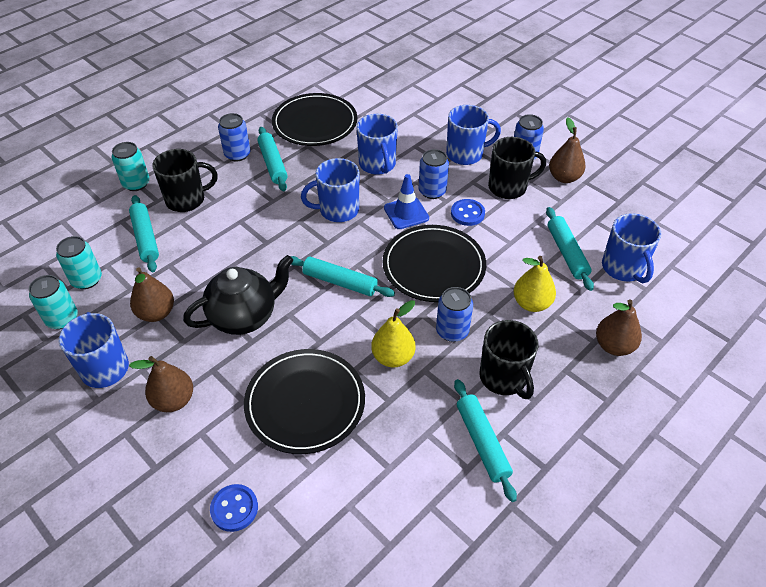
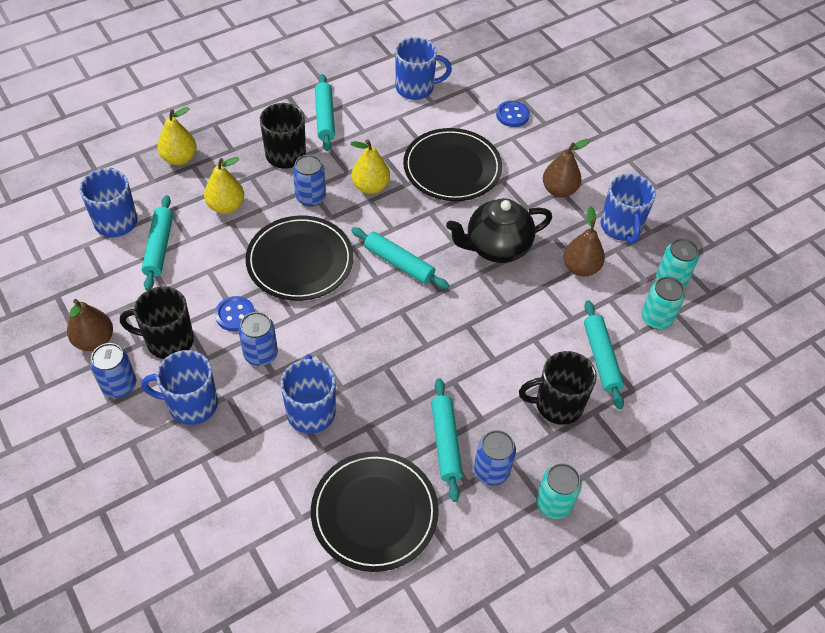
camera: 170 degrees left, 5 degrees up
turquoise can [112,142,150,191] -> turquoise can moved to [536,463,582,519]
blue mug [301,158,359,222] -> blue mug moved to [395,37,452,100]
blue traffic cone [384,174,429,229] -> none
brown pear [596,300,642,356] -> yellow pear [157,107,197,165]

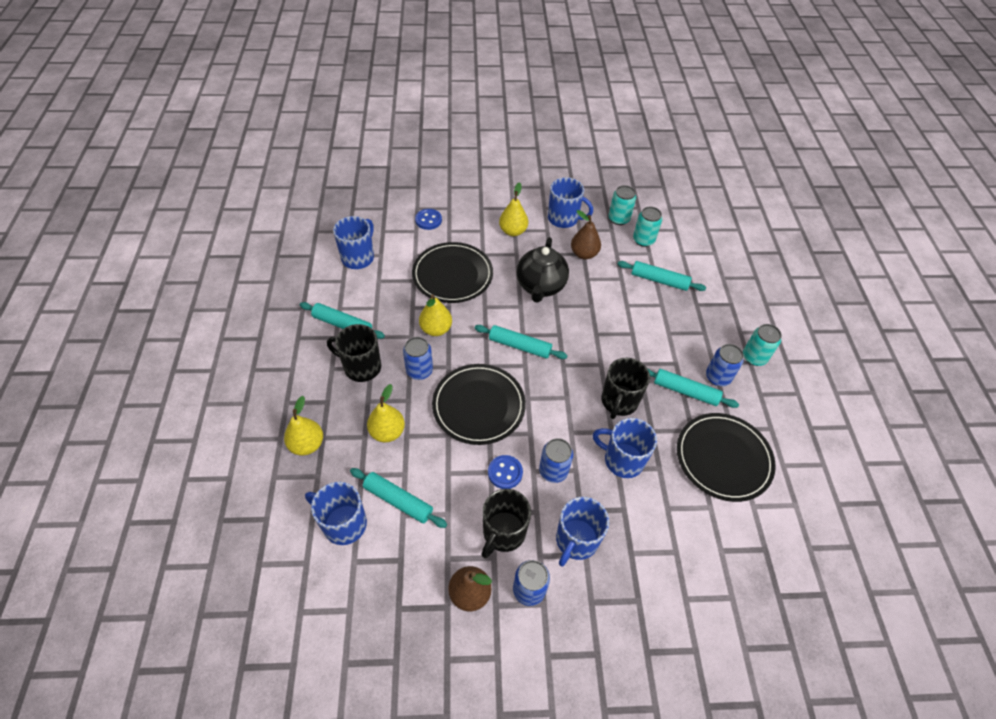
camera: 60 degrees left, 0 degrees up
turquoise rolling pin [351,227,449,289] -> turquoise rolling pin turned 45 degrees clockwise [475,325,568,359]
black mug [519,351,597,425] -> black mug moved to [601,358,650,419]
brown pear [543,139,590,198] -> yellow pear [499,182,528,236]

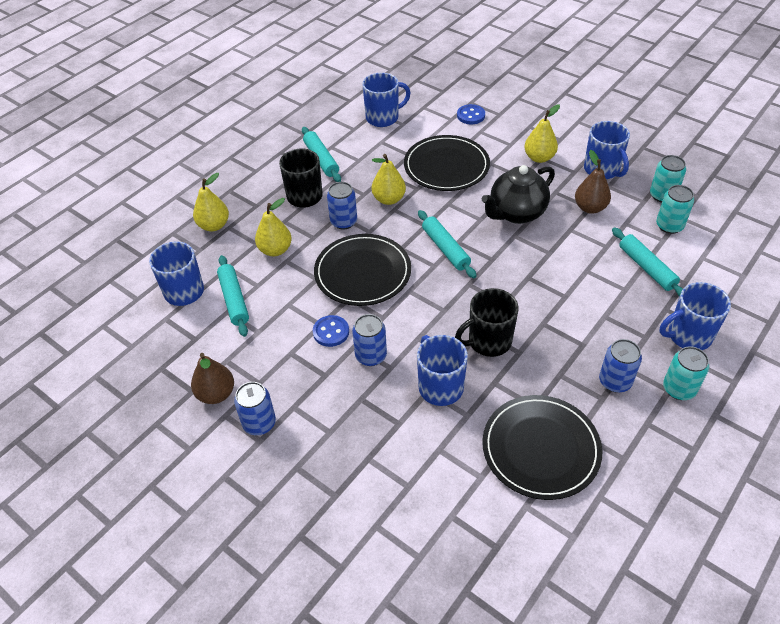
camera: 45 degrees right, 5 degrees down
black mug [481,489,531,558] -> none
blue mug [556,497,609,567] -> blue mug moved to [659,282,731,350]
turquoise rolling pin [647,368,739,408] -> none

